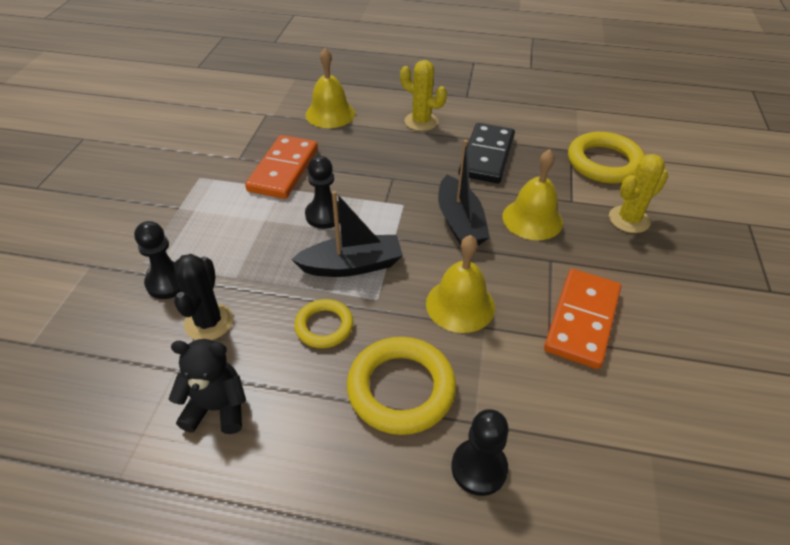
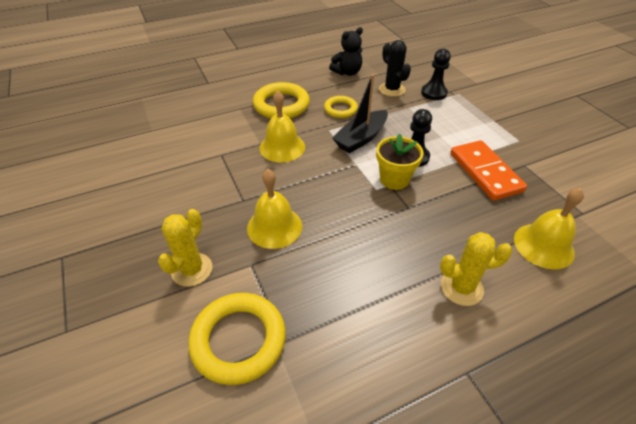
camera: 145 degrees right, 0 degrees up
black boat [438,140,490,246] -> none
black pawn [451,409,509,496] -> none
black domino [458,123,515,184] -> none
orange domino [544,269,621,369] -> none
none -> yellow flower pot [376,133,424,190]

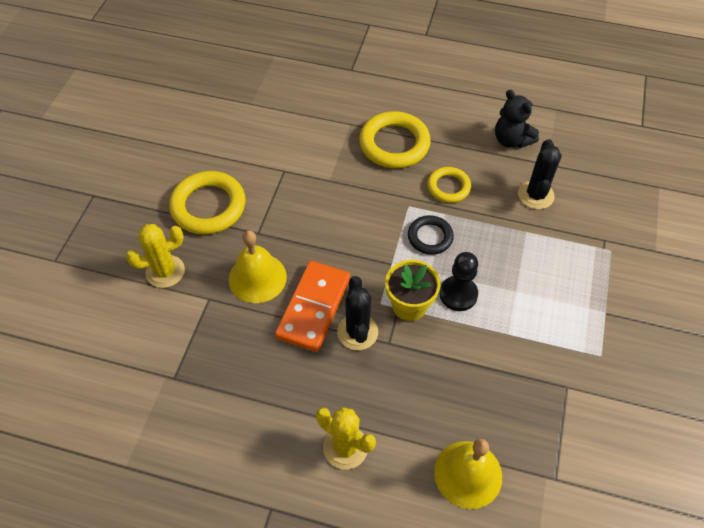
camera: 40 degrees right, 10 degrees up
yellow ring [188,293,286,385] -> yellow ring moved to [169,171,246,234]
yellow bell [259,91,305,162] -> none
black teddy bear [329,27,363,76] -> black teddy bear turned 45 degrees clockwise [495,90,539,148]
black boat [332,74,388,153] -> black ring [408,215,454,255]
black pawn [421,48,451,100] -> none
orange domino [450,140,527,201] -> orange domino moved to [275,261,350,352]
none -> black cactus [337,276,378,350]

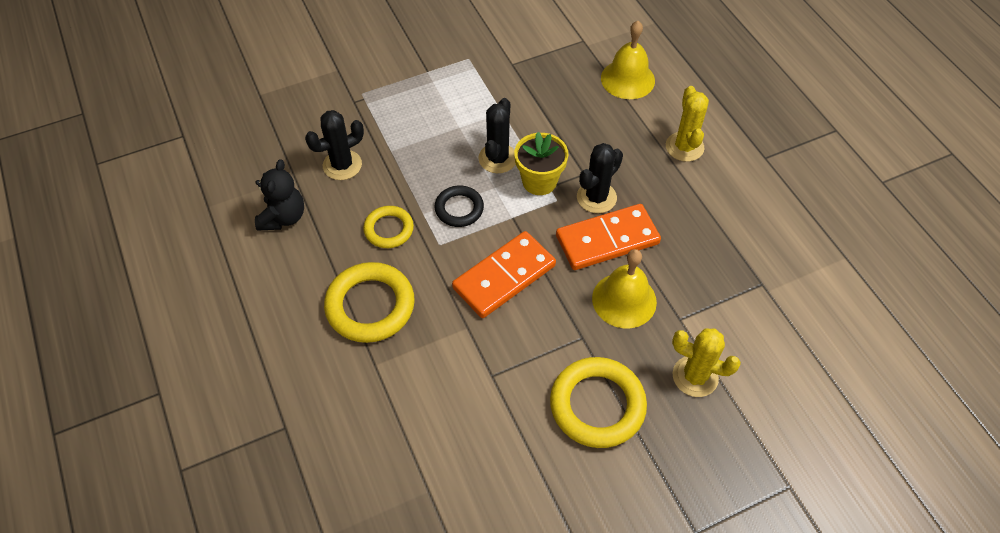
camera: 130 degrees left, 0 degrees up
black pawn [440,252,478,311] -> black cactus [478,98,516,173]
none -> orange domino [452,231,556,318]

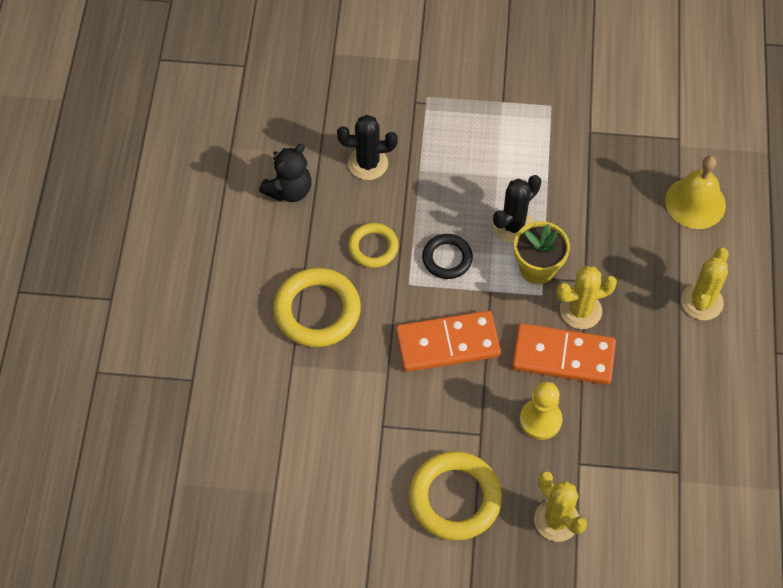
camera: 30 degrees right, 5 degrees up
black cactus [577,143,623,213] -> yellow cactus [557,266,617,329]
yellow bell [592,249,657,328] -> yellow pawn [520,382,562,440]

